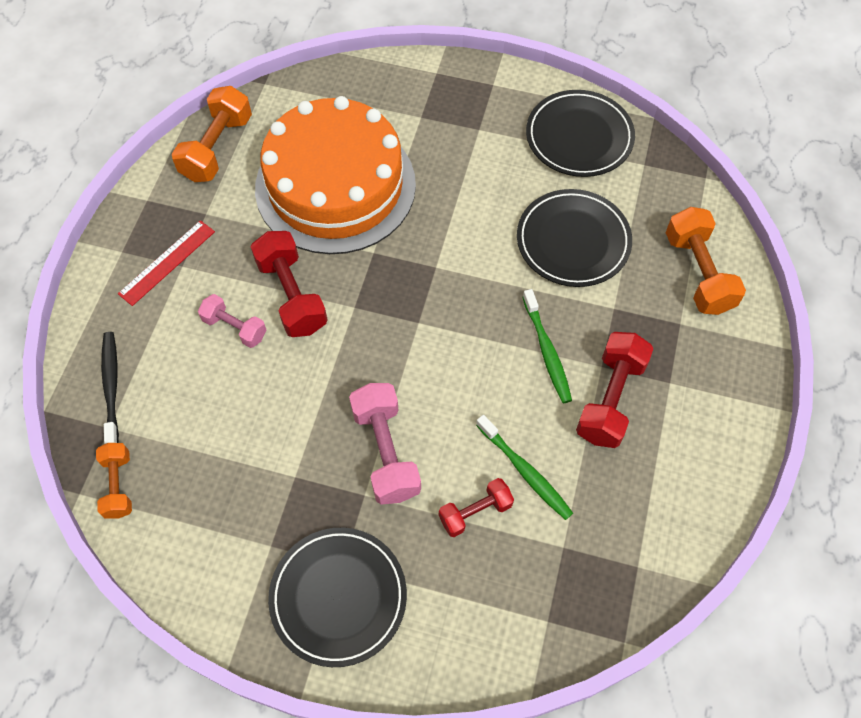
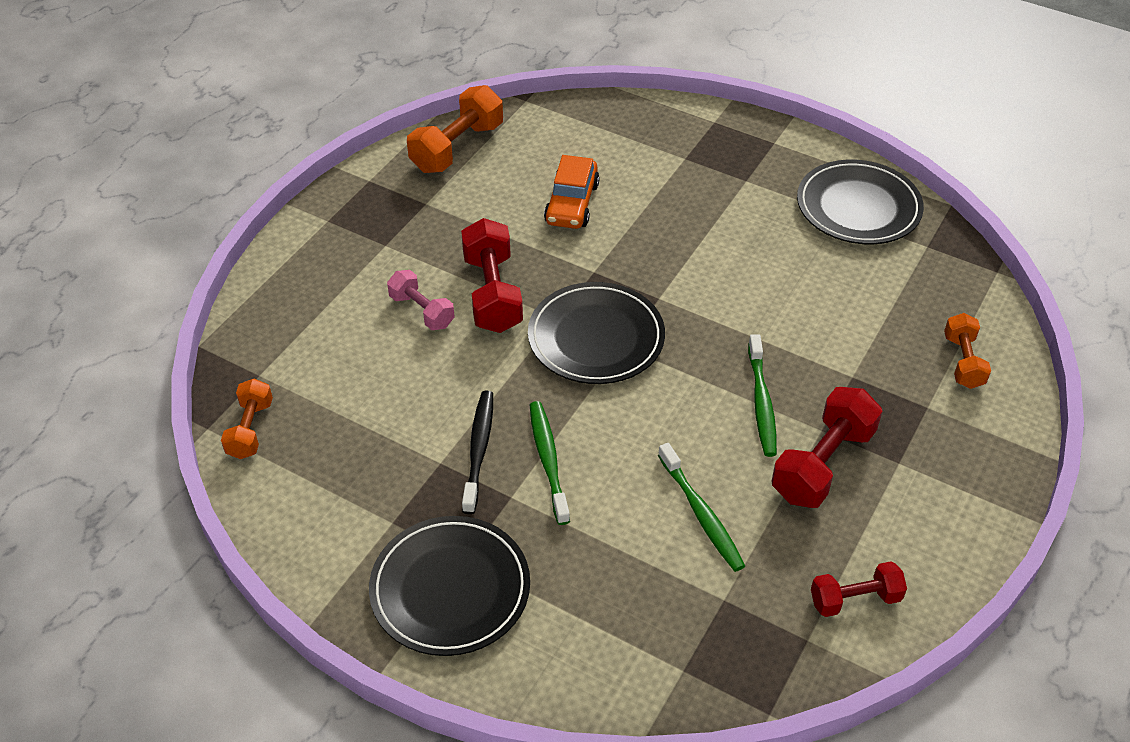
camera: 15 degrees right, 15 degrees down
black toothbrush [101,332,119,444] -> black toothbrush moved to [462,390,493,514]
red ruler [118,220,215,306] -> none
orange cake [255,96,416,254] -> orange car [544,155,600,229]
pink dumbbell [349,383,421,505] -> green toothbrush [530,401,570,525]
red dumbbell [439,478,514,537] -> red dumbbell moved to [811,561,907,617]
black plate [517,189,632,287] -> black plate moved to [528,282,665,384]
orange dumbbell [666,207,746,315] -> orange dumbbell [944,313,991,389], size x0.62

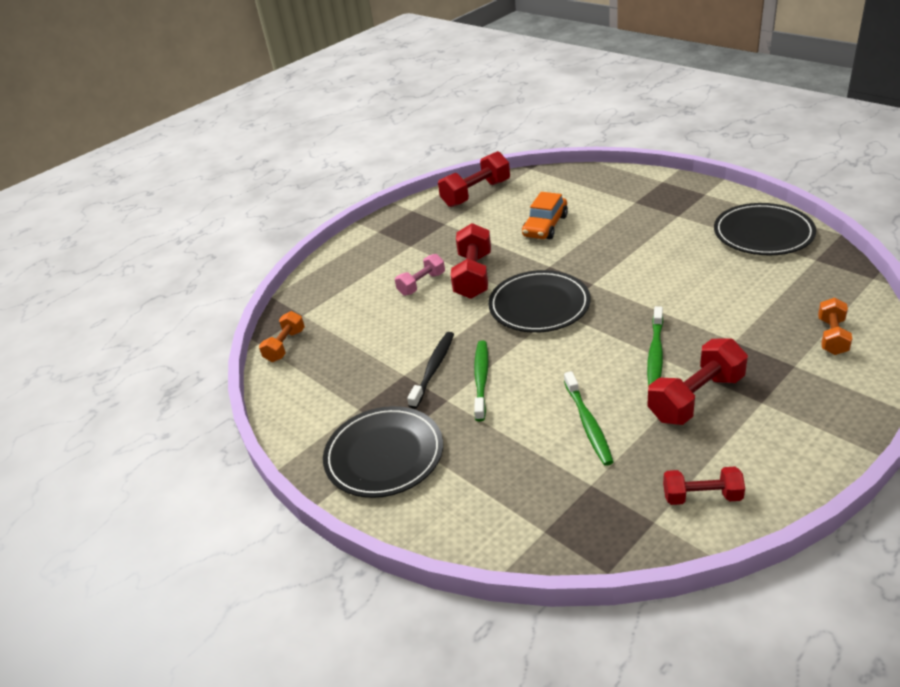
camera: 20 degrees right, 10 degrees down
pink dumbbell [387,270,455,330] -> pink dumbbell turned 75 degrees clockwise [395,254,445,296]
orange dumbbell [407,85,503,173] -> red dumbbell [438,151,510,207]

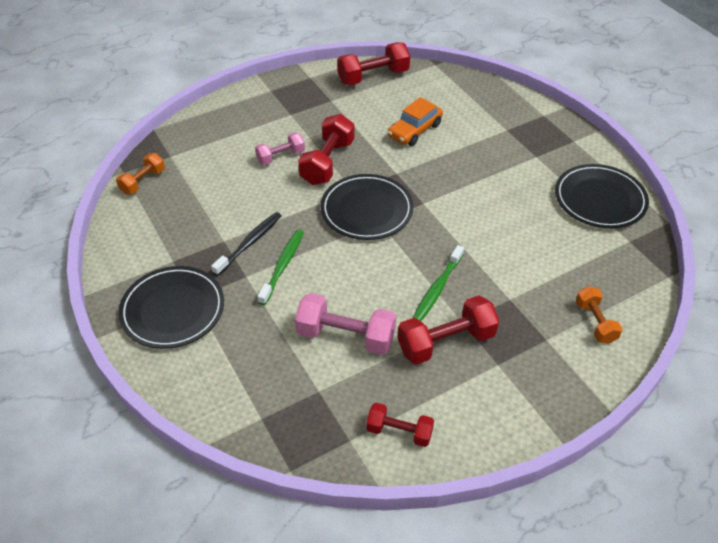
camera: 10 degrees right, 10 degrees up
green toothbrush [564,371,613,466] -> pink dumbbell [295,293,396,355]
orange dumbbell [818,298,852,355] -> orange dumbbell turned 45 degrees counterclockwise [576,286,622,344]

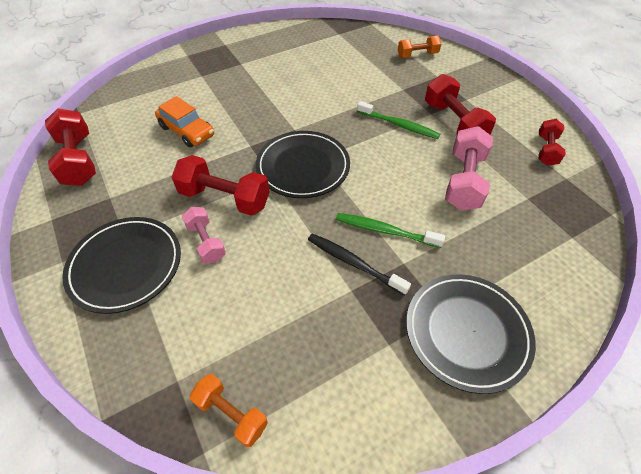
camera: 90 degrees left, 5 degrees up
black plate [555,164,649,228] -> black plate moved to [62,217,181,314]

